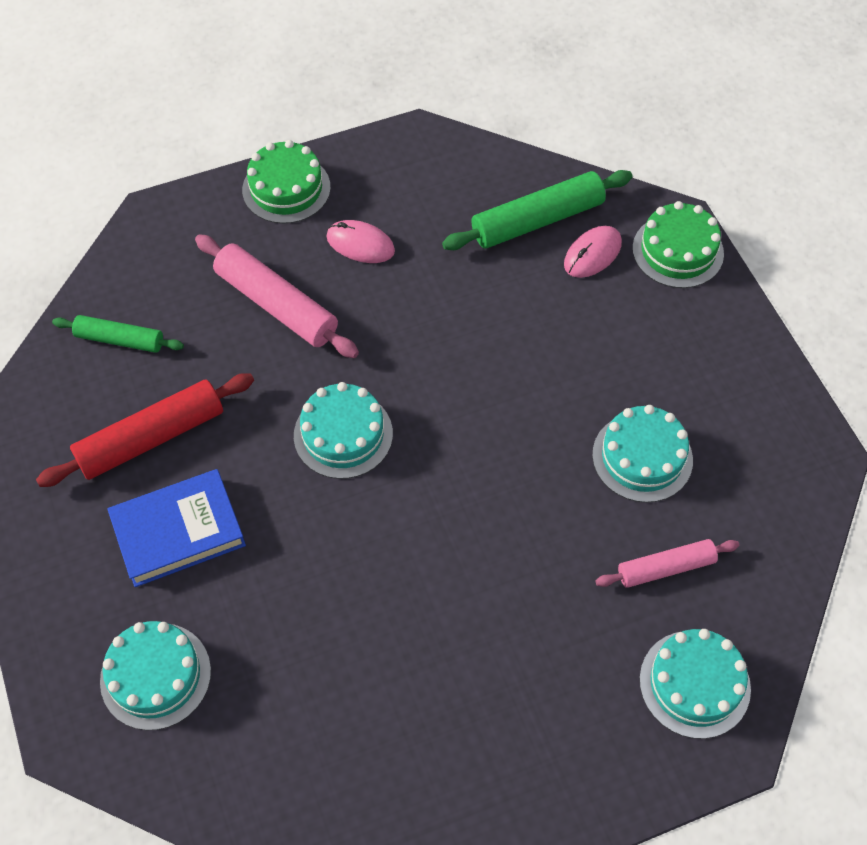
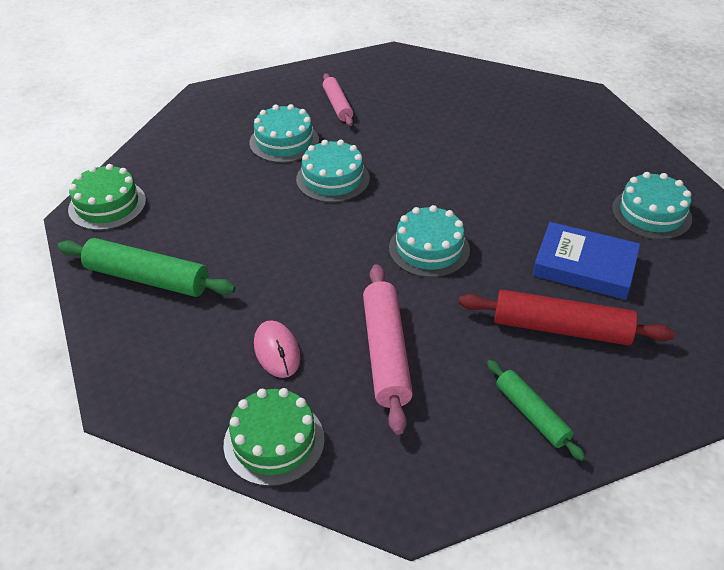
camera: 135 degrees left, 15 degrees down
pink mouse [564,226,622,278] -> none
pink rolling pin [596,539,739,588] -> pink rolling pin turned 45 degrees clockwise [323,73,353,126]
turquoise cake [640,629,751,739] -> turquoise cake moved to [296,140,370,203]

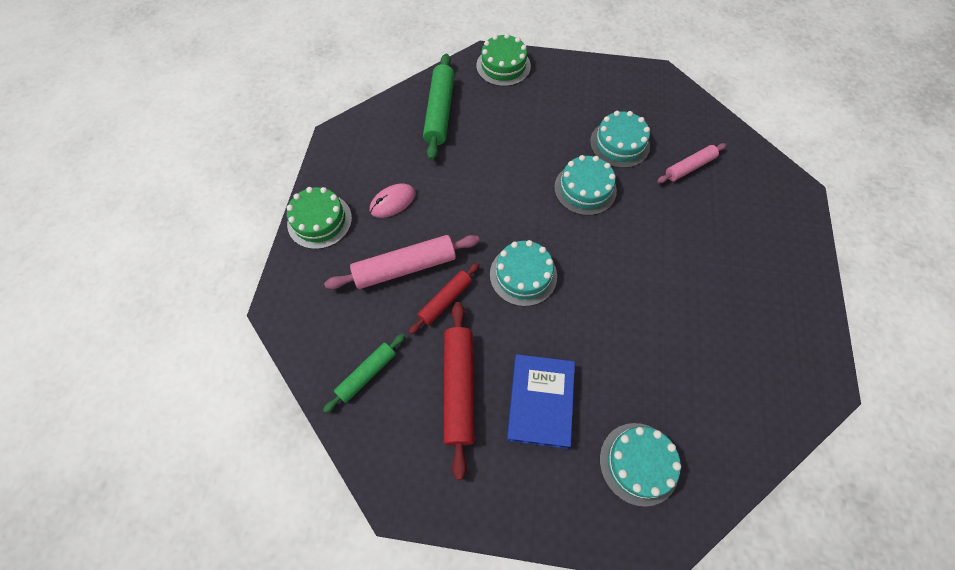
camera: 75 degrees right, 20 degrees up
none -> red rolling pin [409,263,479,334]

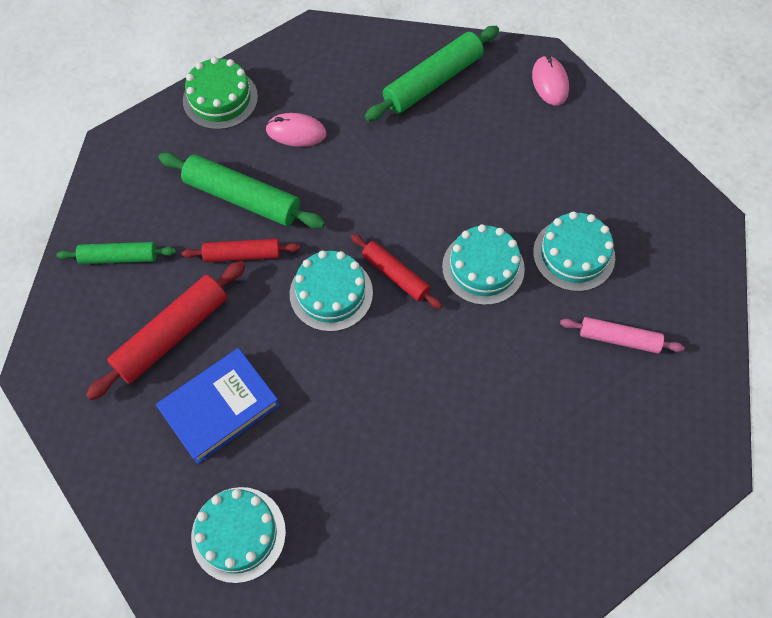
camera: 45 degrees right, 0 degrees up
pink rolling pin [324,235,480,289] -> green rolling pin [158,152,325,229]
green cake [476,33,531,86] -> pink mouse [532,55,569,106]
none -> red rolling pin [351,234,442,309]

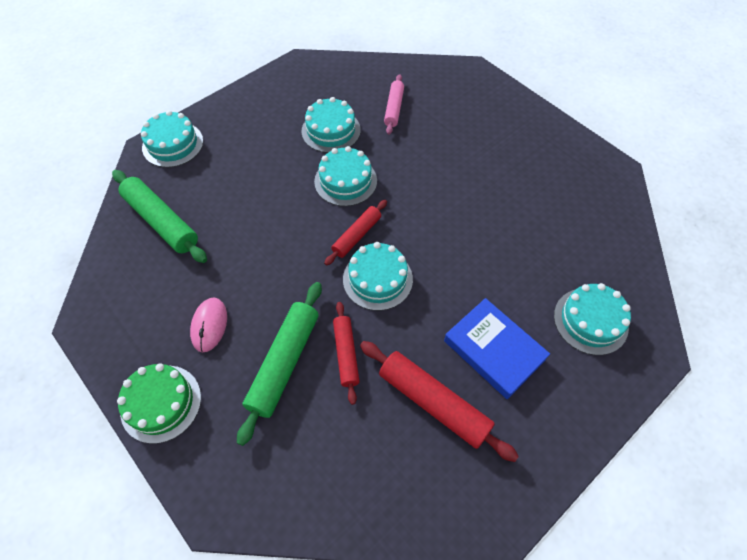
camera: 95 degrees left, 5 degrees down
green rolling pin [56,242,176,264] -> none
pink mouse [532,55,569,106] -> turquoise cake [141,110,203,168]

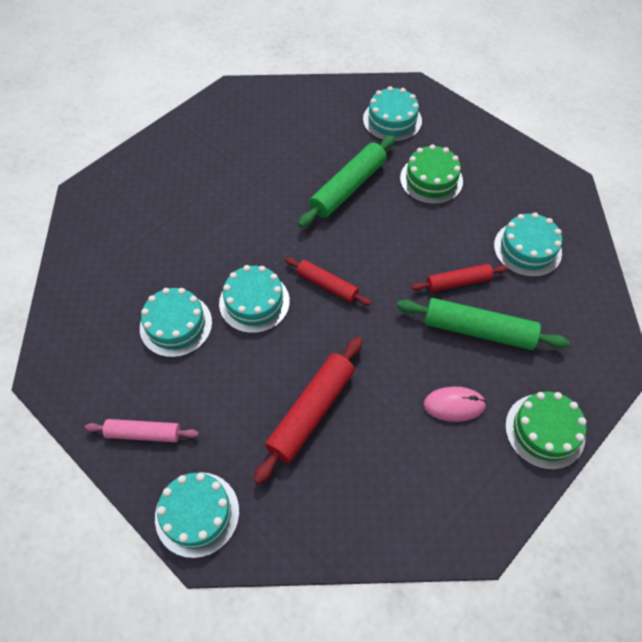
camera: 95 degrees left, 0 degrees up
green rolling pin [112,170,207,263] -> green rolling pin moved to [298,135,395,228]
turquoise cake [343,242,413,311] -> turquoise cake moved to [494,212,562,277]
red rolling pin [360,341,519,462] -> red rolling pin moved to [254,337,363,484]
pink rolling pin [384,74,404,135] -> pink rolling pin moved to [85,419,199,442]
blue book [444,298,550,399] -> green cake [400,144,463,204]

